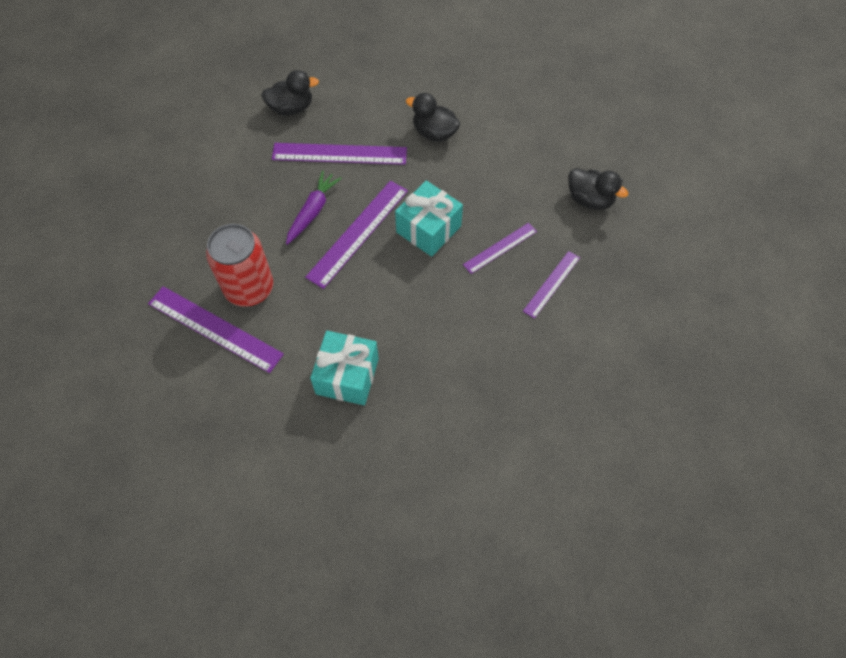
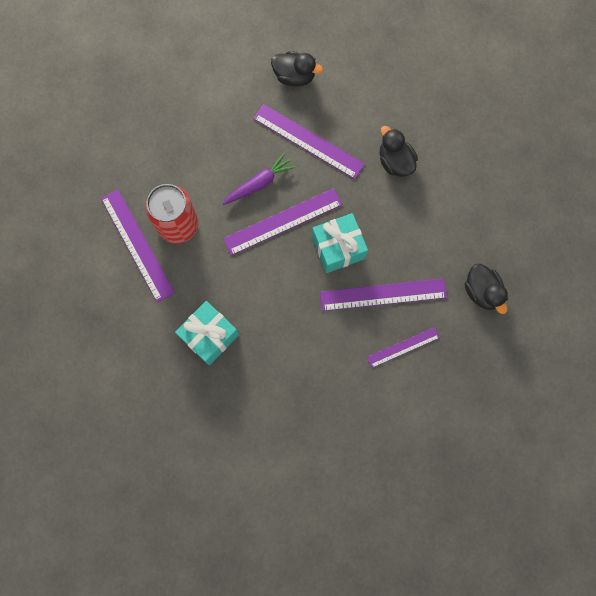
camera: 30 degrees right, 15 degrees up
purple ruler [463,223,537,274] -> purple ruler [320,279,447,311], size x1.69

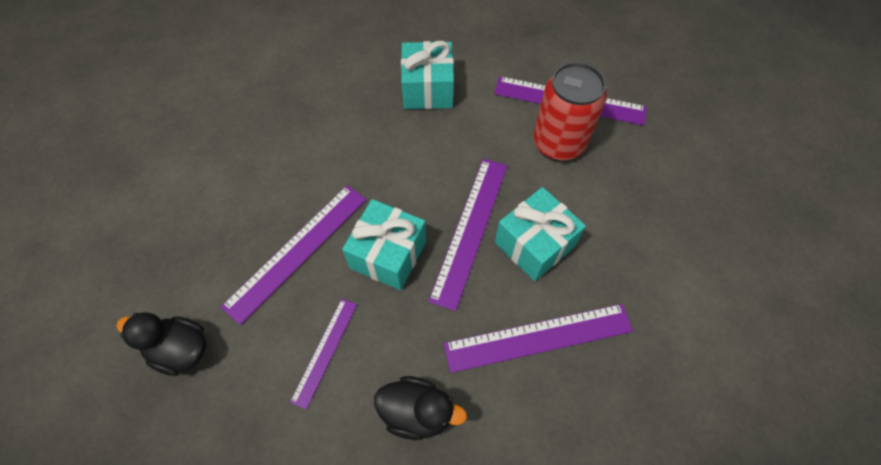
camera: 135 degrees right, 15 degrees down
purple carrot [222,152,296,205] -> turquoise gift [495,187,586,281]
black duck [271,51,323,86] -> none
purple ruler [367,327,440,368] -> purple ruler moved to [290,299,357,410]

